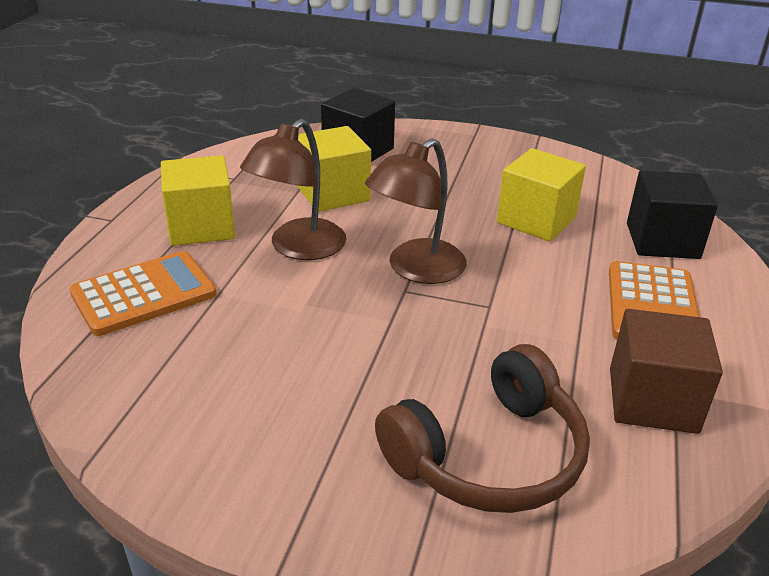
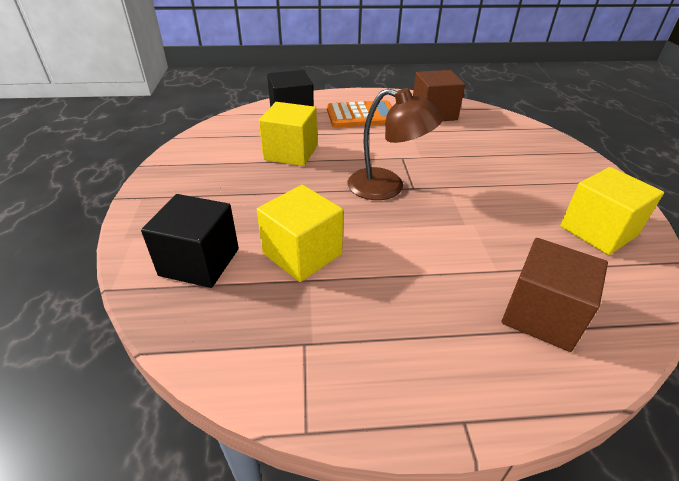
camera: 110 degrees left, 5 degrees up
orange calculator [69,251,217,336] -> brown cube [502,238,608,352]
yellow cube [161,155,235,246] -> yellow cube moved to [560,167,664,255]
brown lamp [240,119,346,260] -> none
brown headphones [375,344,590,513] -> none

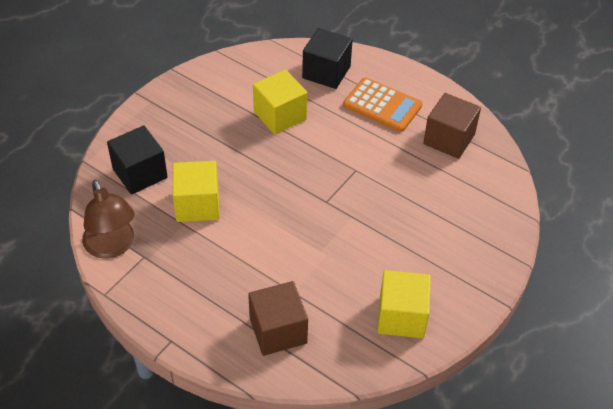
camera: 40 degrees right, 10 degrees up
brown lamp [348,88,443,200] -> brown lamp moved to [82,180,135,259]

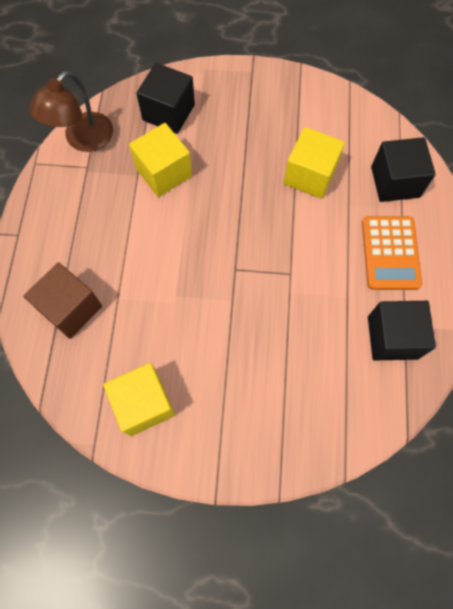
camera: 60 degrees right, 20 degrees up
brown cube [423,93,481,159] -> black cube [368,301,436,360]

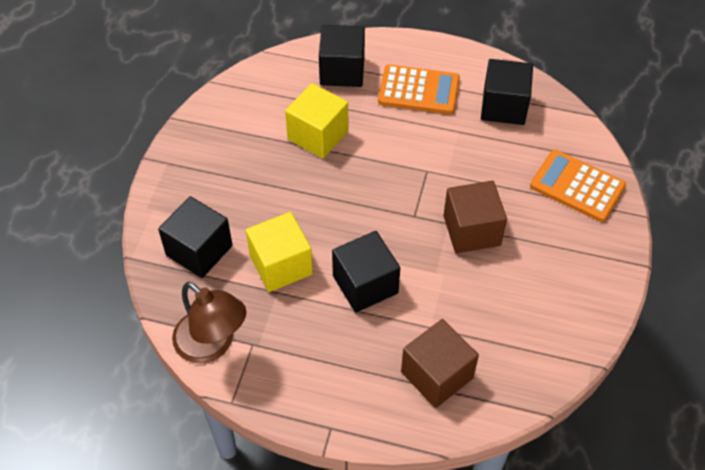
camera: 80 degrees left, 15 degrees down
yellow cube [103,363,175,436] -> none
none -> black cube [332,231,400,313]
none -> brown cube [444,181,507,253]
none -> orange calculator [530,150,626,222]

